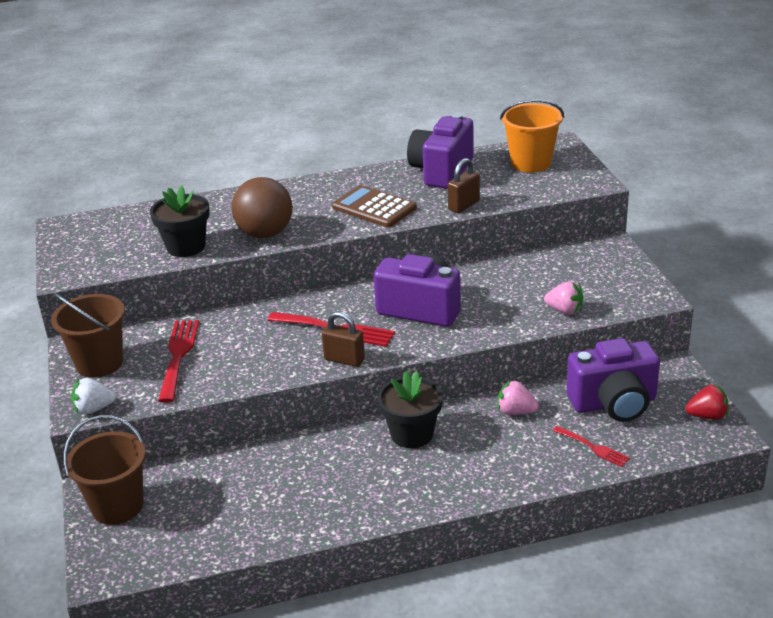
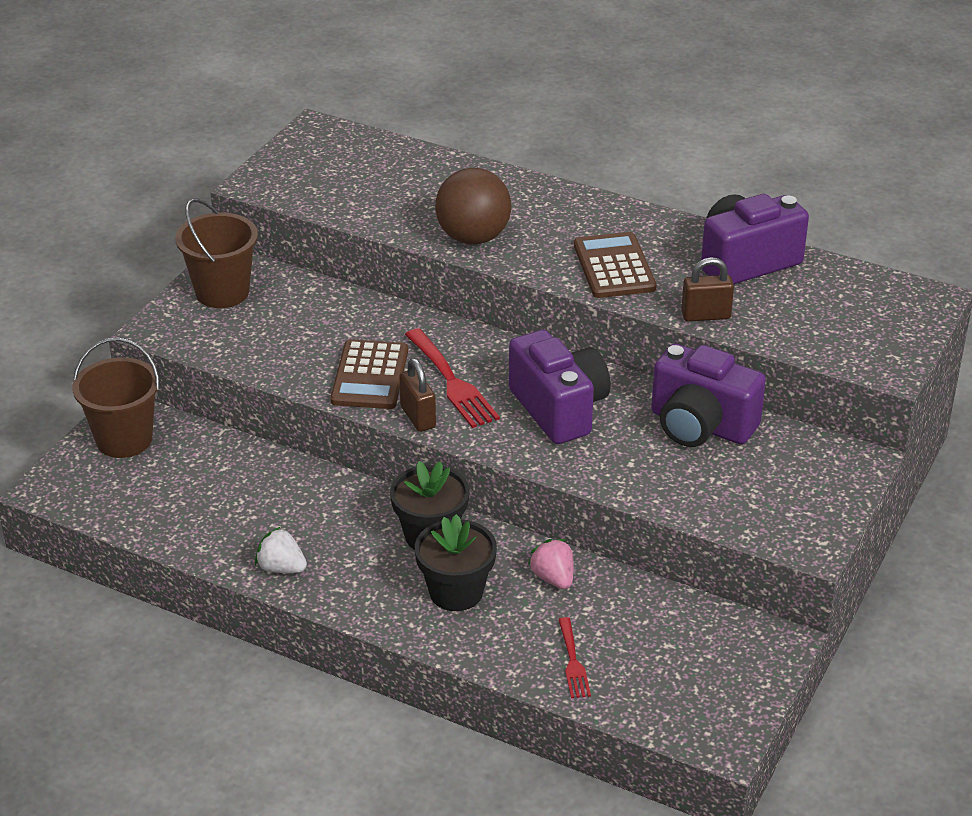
camera: 40 degrees right, 5 degrees up
white strawberry [71,378,116,415] -> white strawberry moved to [255,527,307,573]
black flower pot [150,185,210,257] -> black flower pot moved to [415,514,497,611]
red fork [158,320,199,403] -> none
orange bucket [500,99,564,172] -> none
pink strawberry [544,281,583,315] -> none
purple camera [566,338,660,422] -> purple camera moved to [651,344,766,447]
red strawberry [685,384,729,420] -> none
none -> brown calculator [330,339,408,409]

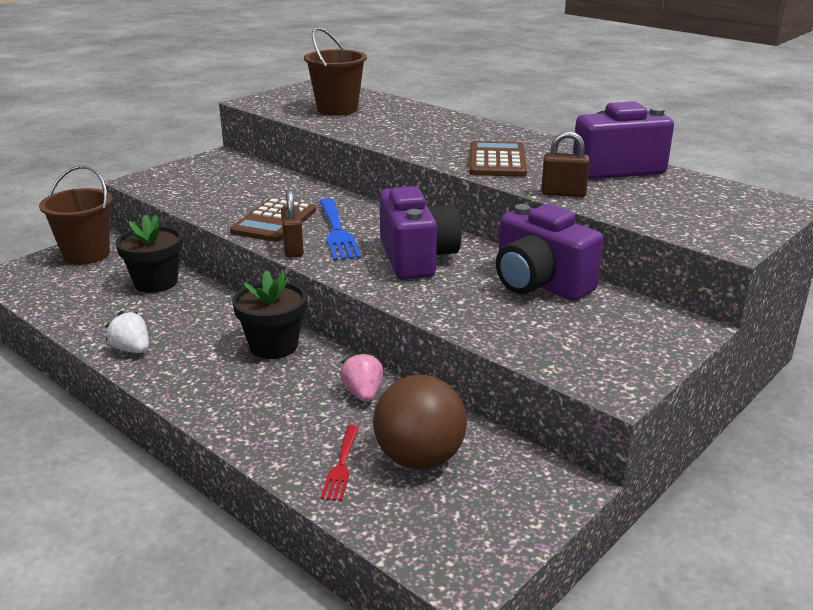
camera: 15 degrees right, 10 degrees down
brown bucket [175,198,258,308] -> brown bucket moved to [304,27,367,116]
red fork [405,328,500,428] -> blue fork [319,198,361,261]
black flower pot [415,514,497,611] -> black flower pot moved to [115,215,183,293]
brown ball [435,168,512,245] -> brown ball moved to [373,375,467,469]

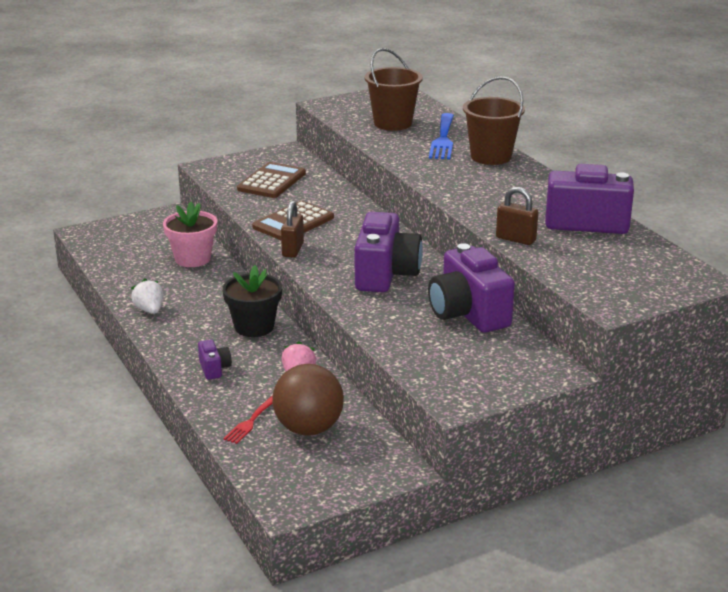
camera: 20 degrees right, 0 degrees up
brown bucket [39,166,112,265] -> brown bucket moved to [463,76,525,165]
black flower pot [115,215,183,293] -> pink flower pot [163,202,217,267]
blue fork [319,198,361,261] -> blue fork moved to [429,113,454,159]
brown calculator [469,141,527,177] -> brown calculator moved to [237,162,306,198]
none -> purple camera [198,339,232,380]

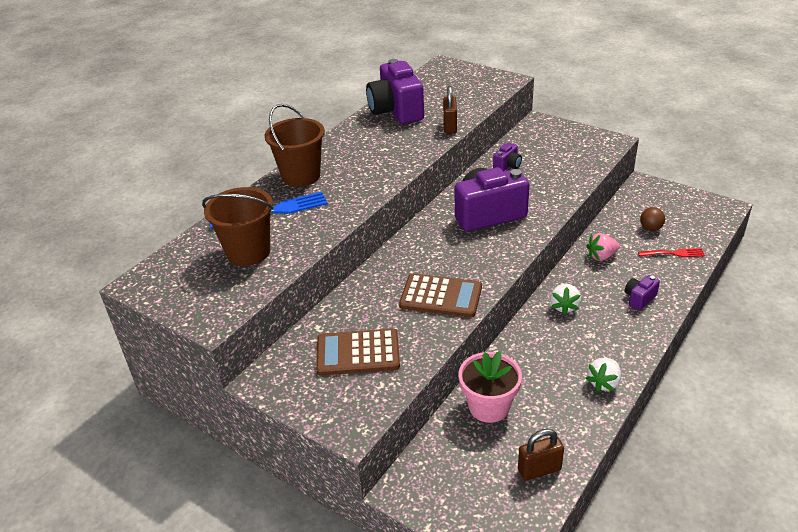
camera: 115 degrees left, 10 degrees up
black flower pot [222,265,282,337] -> white strawberry [550,284,581,315]
brown ball [272,364,344,435] -> brown ball [640,207,665,231], size x0.47
brown padlock [281,201,304,258] -> brown padlock moved to [518,429,564,481]
purple camera [428,243,515,333] -> purple camera [493,143,522,172], size x0.45

